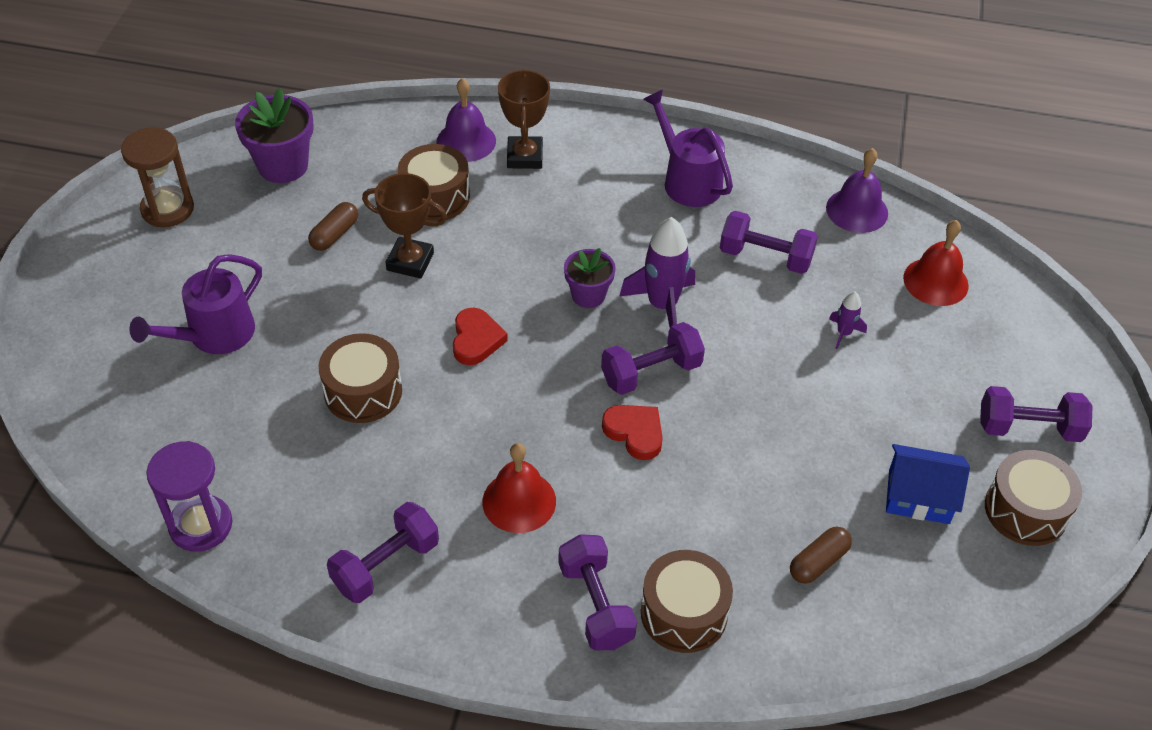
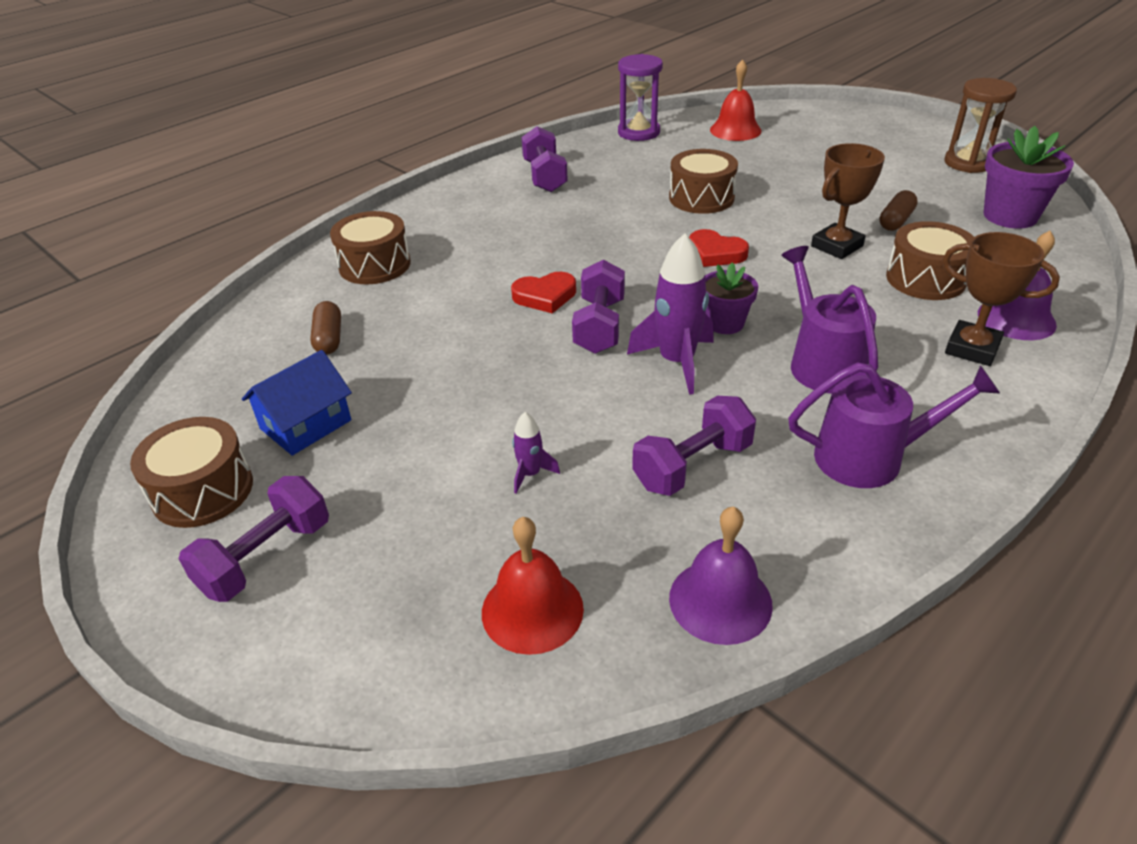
camera: 125 degrees right, 10 degrees down
purple watering can [129,254,262,354] -> purple watering can moved to [781,246,878,394]
brown capsule [308,202,358,251] -> brown capsule turned 60 degrees clockwise [879,190,918,231]
red bell [482,443,556,533] -> red bell moved to [710,59,762,141]
purple dumbbell [558,534,637,650] -> none

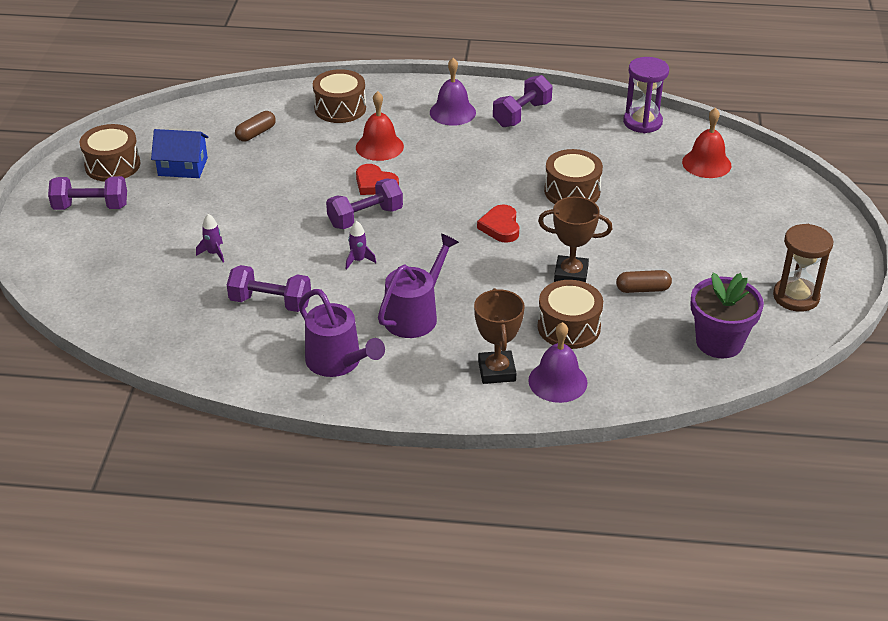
camera: 50 degrees right, 0 degrees up
red bell [482,517,584,655] -> red bell moved to [356,91,404,161]
purple rocket [627,233,714,395] -> purple rocket [346,221,376,270], size x0.50
purple bell [669,506,773,645] -> purple bell moved to [430,58,476,126]
purple flower pot [705,262,758,334] -> none

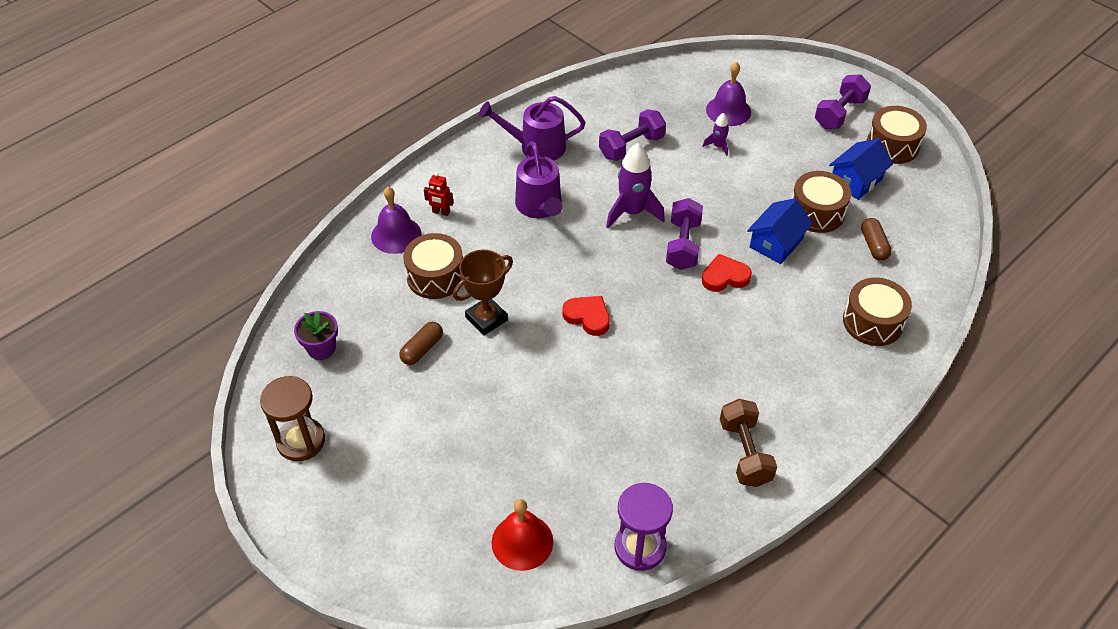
camera: 130 degrees right, 10 degrees up
purple rocket [346,221,376,270] -> purple rocket [606,143,665,228], size x2.01
red bell [356,91,404,161] -> none
purple bell [430,58,476,126] -> purple bell moved to [706,62,751,126]
brown trophy [474,288,525,384] -> red robot [424,172,453,216]
purple dumbbell [493,75,553,127] -> brown dumbbell [720,399,777,487]
brown drum [544,149,603,204] -> brown drum moved to [792,171,851,233]
purple flower pot [690,272,764,358] -> purple flower pot [294,311,338,360], size x0.63
none -> blue house [747,198,813,264]

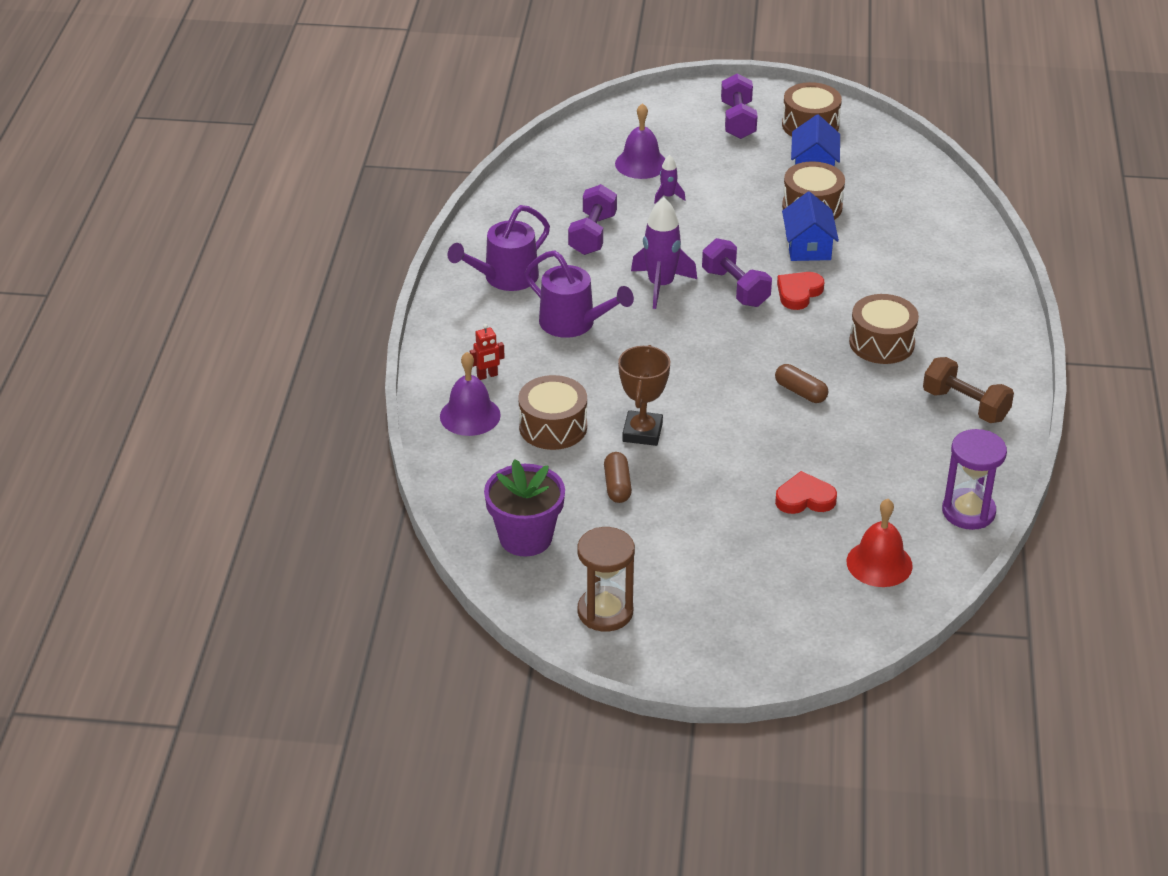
camera: 40 degrees left, 10 degrees down
purple flower pot [294,311,338,360] -> purple flower pot [484,459,565,556], size x1.59
red heart [563,296,610,336] -> red heart moved to [775,471,837,514]
brown drum [843,277,912,346] -> brown drum moved to [849,294,919,364]
brown capsule [861,218,892,261] -> brown capsule moved to [775,364,828,403]

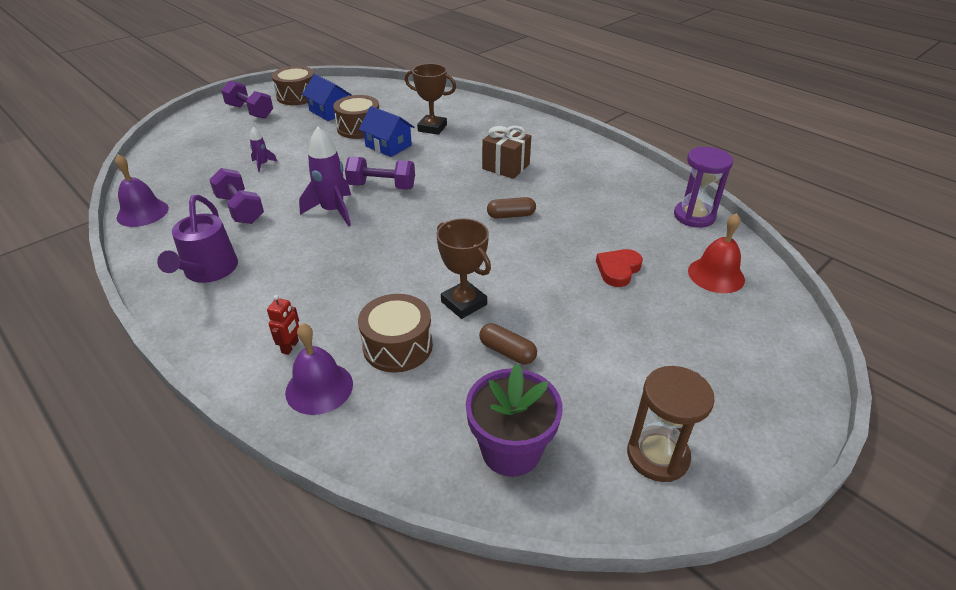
camera: 50 degrees left, 0 degrees up
purple watering can [525,250,634,338] -> none
purple bell [615,103,665,179] -> purple bell moved to [115,154,169,227]
red heart [777,272,824,310] -> none
brown drum [849,294,919,364] -> brown gift [482,126,531,179]
brown dumbbell [923,357,1014,423] -> none
none -> brown trophy [405,64,456,135]

